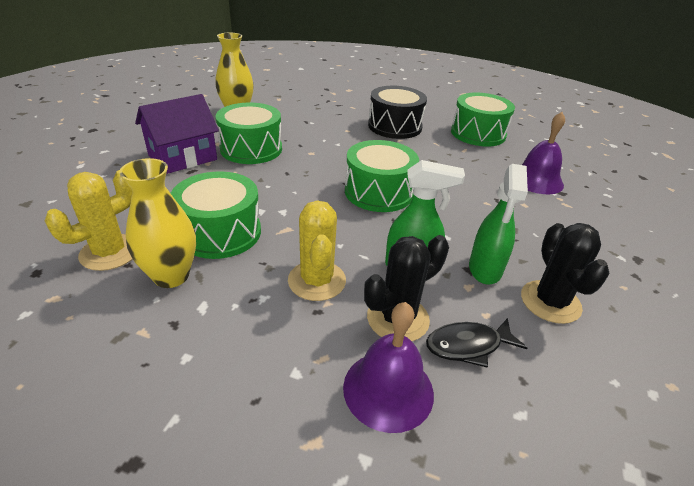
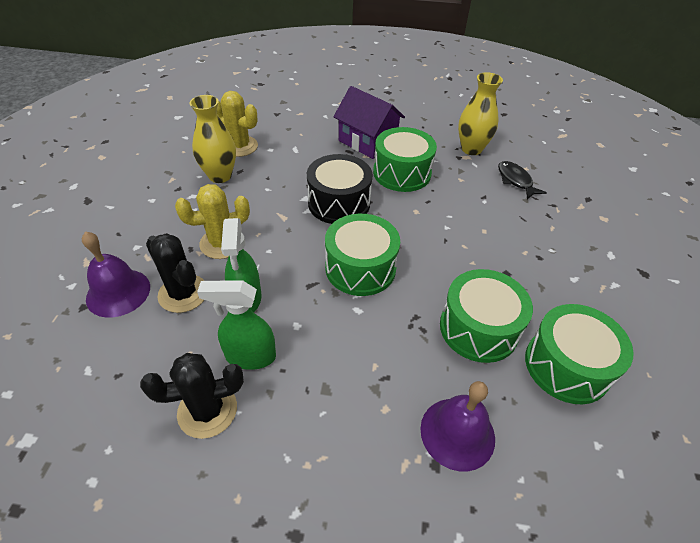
camera: 80 degrees right, 10 degrees up
green drum [171,171,261,259] -> green drum moved to [440,269,533,363]
black drum [368,86,427,139] -> black drum moved to [307,154,373,224]
black fish [426,318,527,368] -> black fish moved to [498,161,547,199]

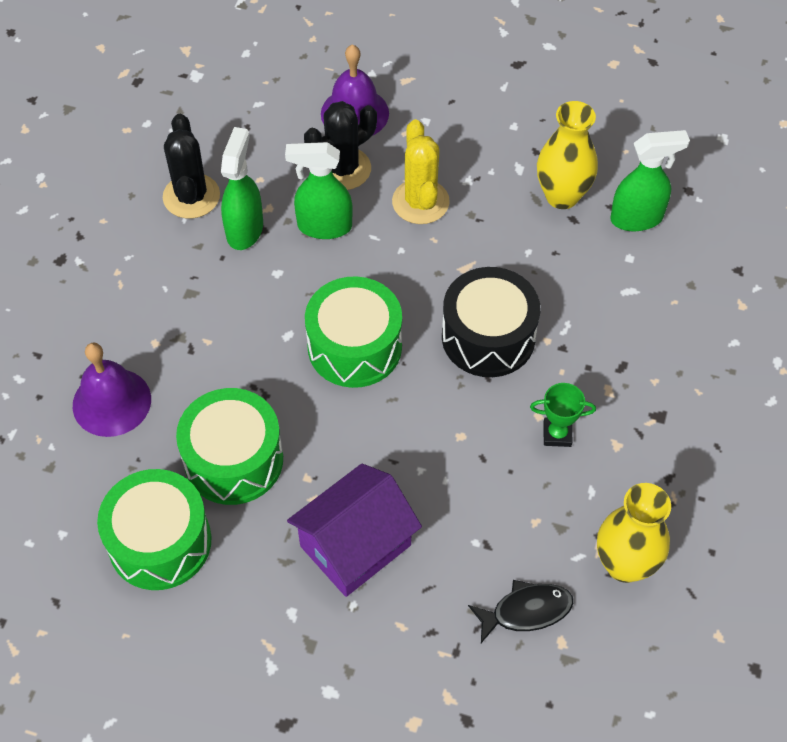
camera: 100 degrees right, 10 degrees up
yellow cactus [217,91,258,157] -> green spray bottle [610,130,690,231]
purple house [333,86,405,159] -> purple house moved to [287,463,422,597]
green drum [373,127,437,192] -> green trophy [530,383,596,447]

